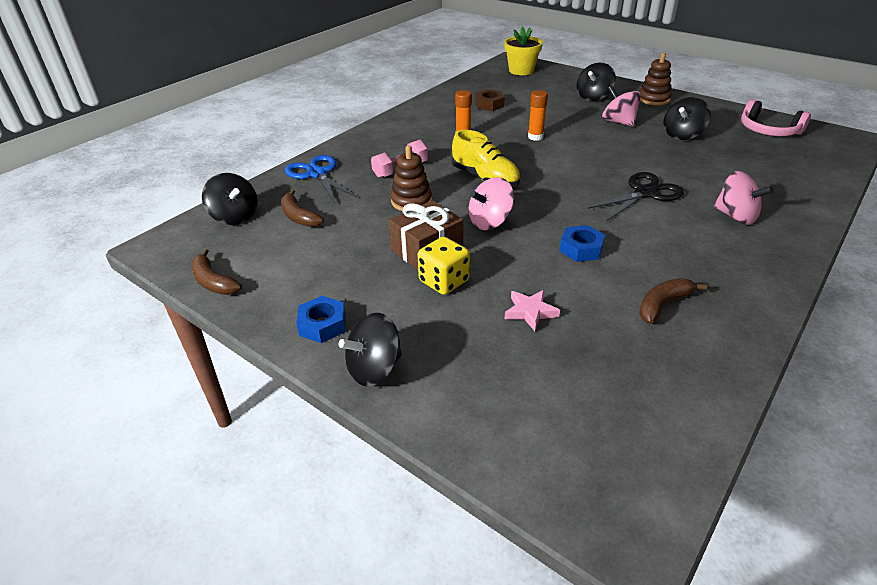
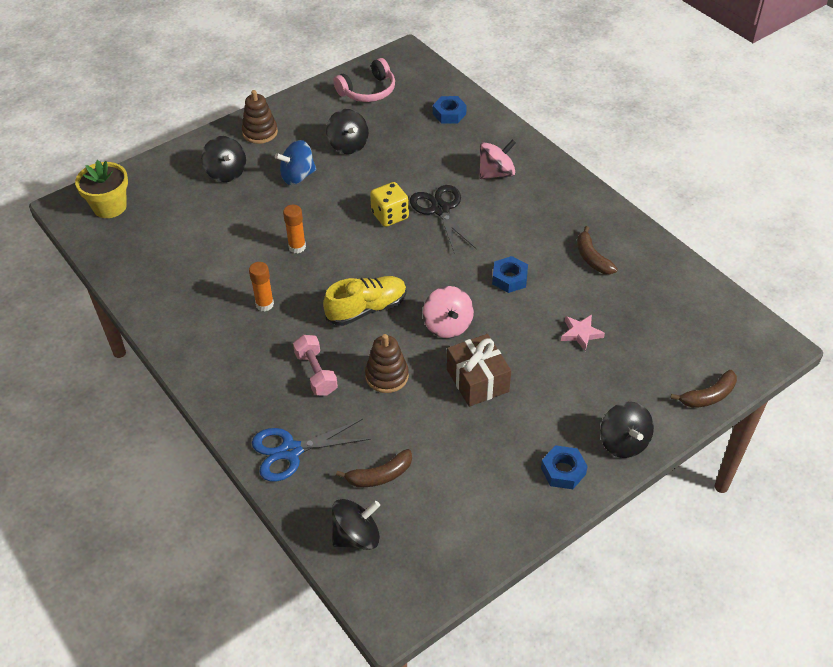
camera: 75 degrees left, 10 degrees up
brown banana [191,249,242,295] -> brown banana moved to [670,370,737,408]
yellow dice [417,237,470,295] -> yellow dice moved to [370,182,409,227]
brown nut [475,89,505,111] -> none
pink spinning top [602,86,641,127] -> blue spinning top [275,140,316,185]
none -> blue nut [433,96,467,123]

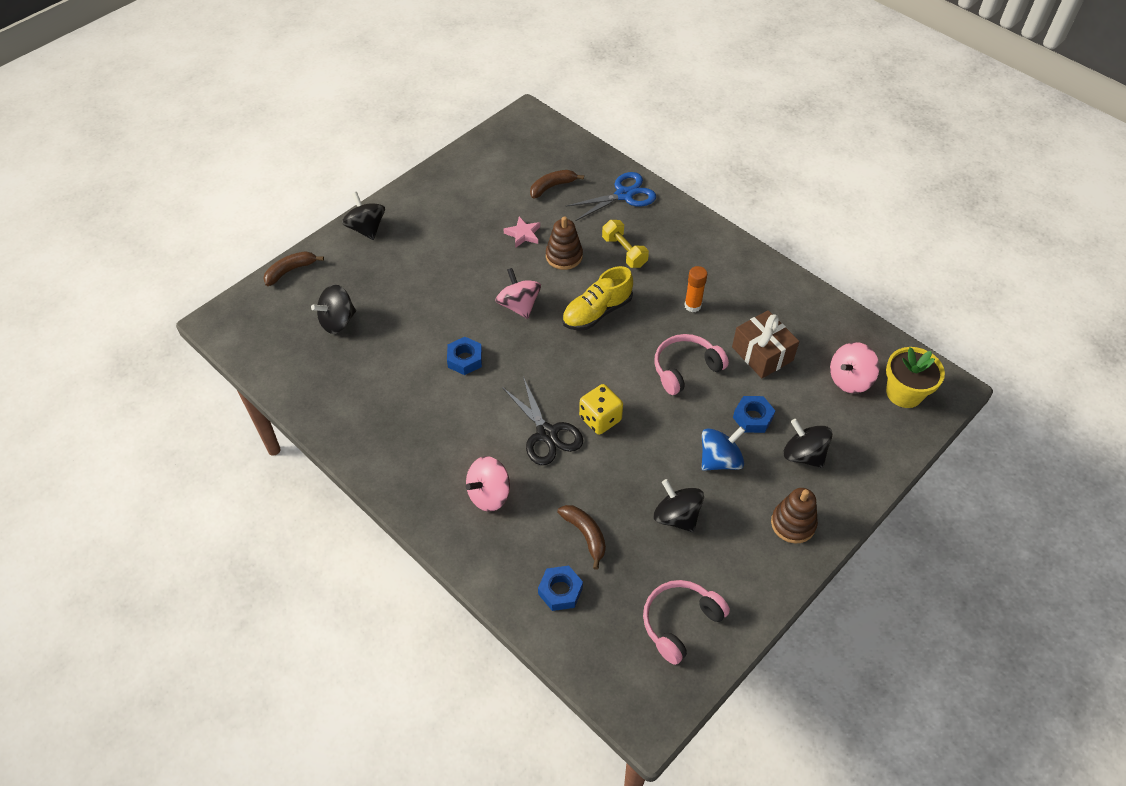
camera: 170 degrees right, 5 degrees up
orange glue stick [283,205,306,253] -> pink headphones [654,334,729,395]
pink dumbbell [293,335,338,396] -> yellow dumbbell [602,220,649,268]
black spinning top [332,499,380,550] -> black spinning top moved to [311,284,356,334]
brown gift [447,334,511,407] -> brown gift moved to [732,310,799,378]
blue nut [541,445,588,489] -> blue nut moved to [733,396,775,433]
pink star [561,315,605,351] -> pink star moved to [504,217,540,248]
brown banana [577,226,618,274] -> brown banana moved to [557,505,606,570]
none -> pink spinning top [830,342,879,393]

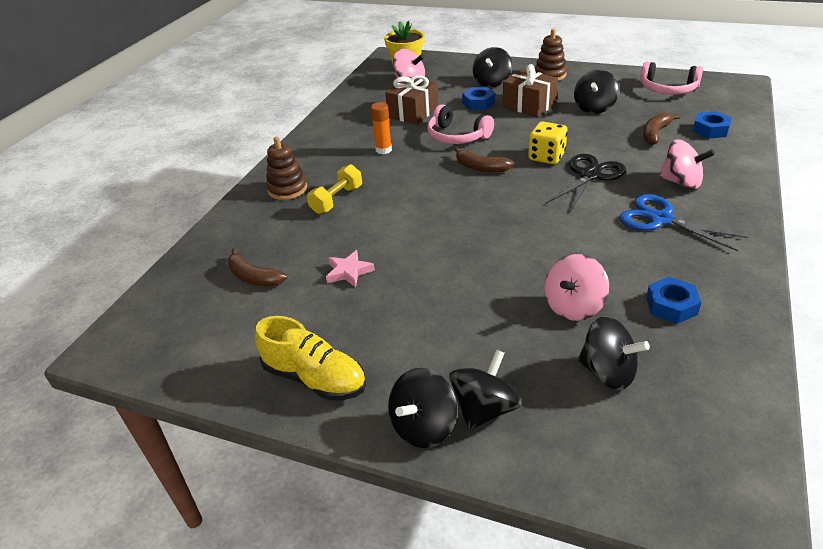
camera: 110 degrees left, 15 degrees down
brown banana [263,251,324,286] -> brown banana moved to [454,147,514,173]
blue nut [447,337,482,375] -> blue nut moved to [646,277,701,324]
pink spinning top [495,268,541,319] -> pink spinning top moved to [544,254,609,321]
brown stacking toy [546,216,583,270] -> brown stacking toy moved to [266,137,307,200]
yellow shoe [562,266,633,331] -> yellow shoe moved to [255,316,366,401]
blue scissors [566,172,656,221] -> blue scissors moved to [620,194,748,251]
blue spinning top [702,427,745,471] -> brown gift [503,64,558,117]
none -> black spinning top [449,349,522,430]

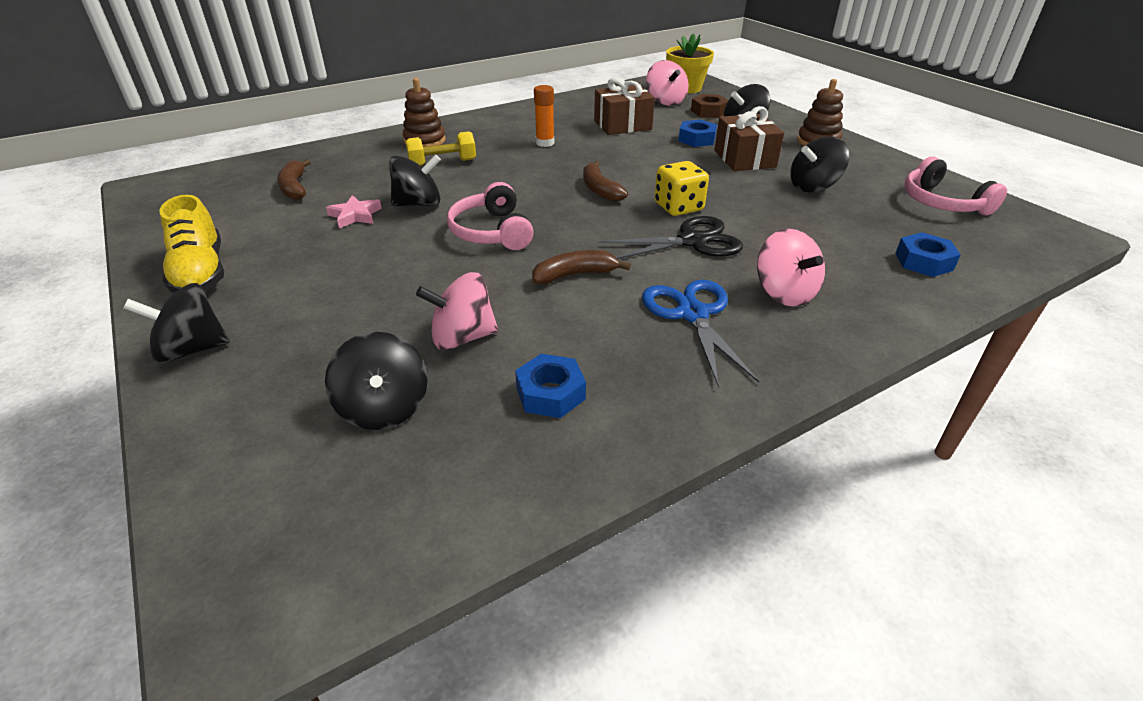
camera: 35 degrees right, 0 degrees up
pink headphones [427,104,494,144] -> pink headphones moved to [447,182,534,250]
black spinning top [449,349,522,430] -> black spinning top moved to [389,154,441,206]
brown banana [643,113,680,145] -> brown banana moved to [532,250,631,284]
none -> brown nut [691,94,728,118]

